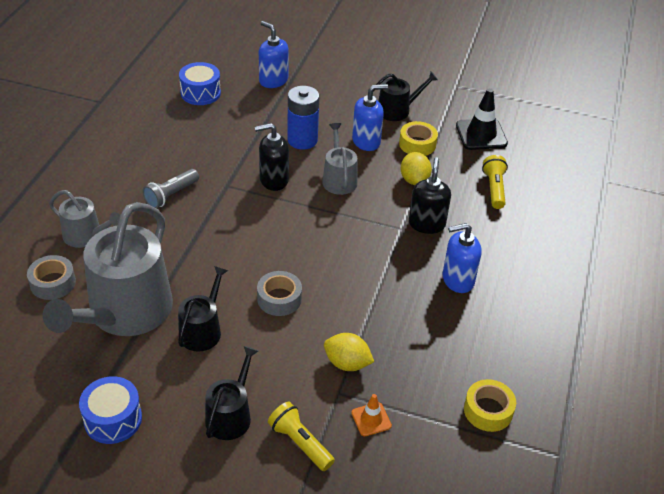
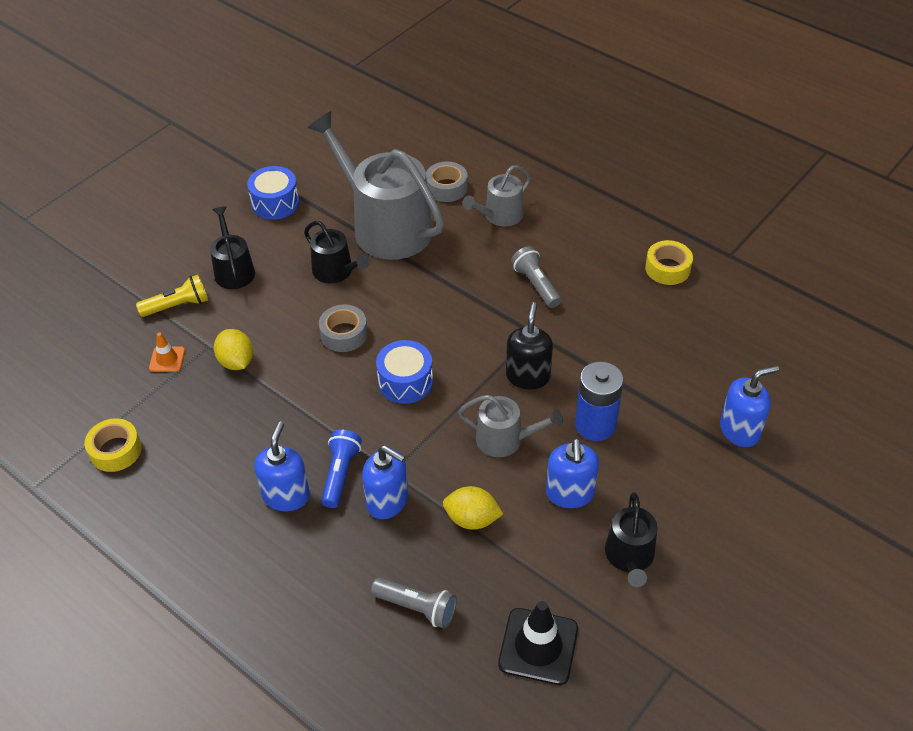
camera: 115 degrees right, 5 degrees up
blue drum [179,62,221,105] -> blue drum moved to [376,340,433,404]
black watering can [205,346,258,440] -> black watering can turned 150 degrees counterclockwise [210,206,255,289]
yellow lemon [324,333,374,371] -> yellow lemon turned 75 degrees counterclockwise [214,329,253,370]
yellow tape [399,121,438,156] -> yellow tape moved to [645,240,693,285]
black soap dispenser [409,157,451,234] -> blue soap dispenser [362,445,408,519]
yellow flashlight [482,155,508,209] -> grey flashlight [371,578,457,629]
none -> blue flashlight [321,429,362,508]

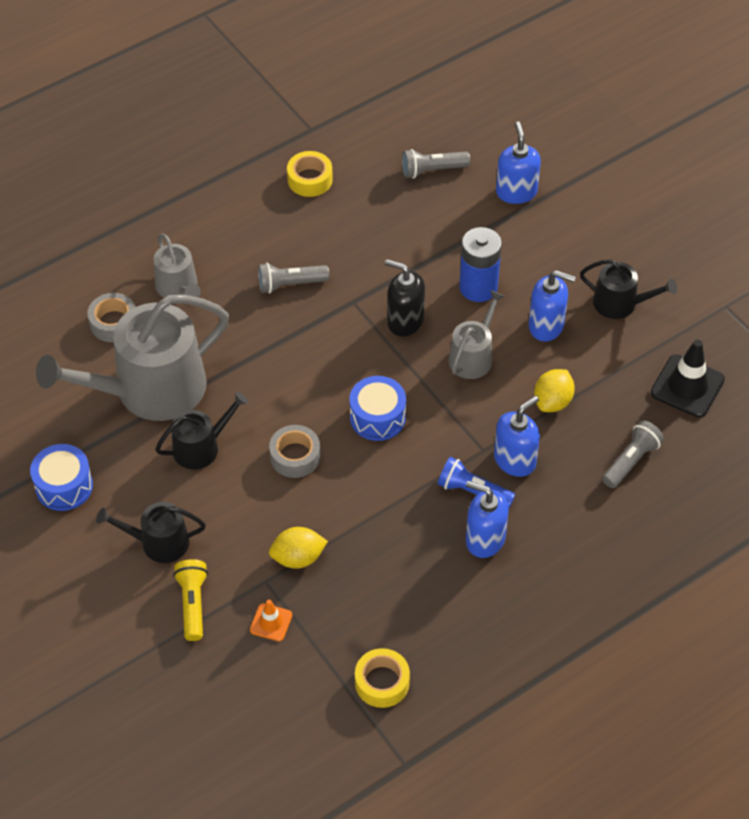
camera: 75 degrees left, 5 degrees up
none -> grey flashlight [402,149,470,179]

